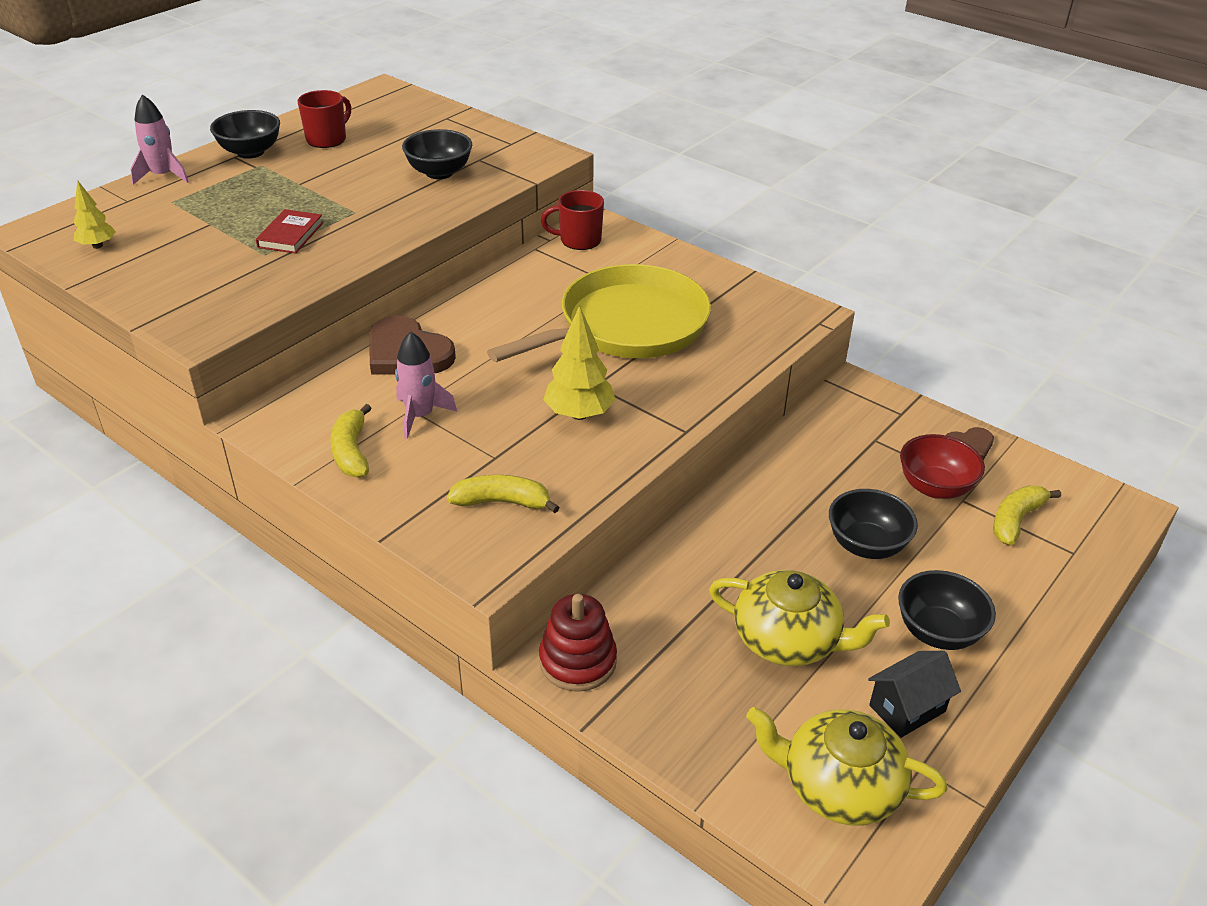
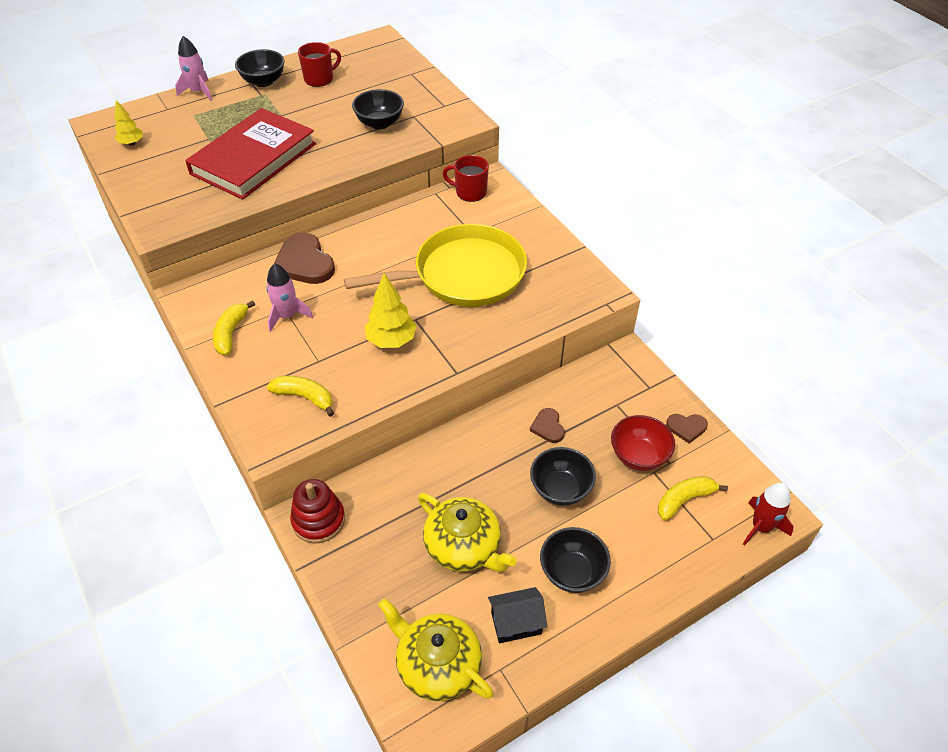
camera: 20 degrees right, 10 degrees up
red book [256,209,323,254] -> red book [185,108,316,200], size x2.42
none -> brown heart [530,408,565,443]
none -> red rocket [743,483,794,546]

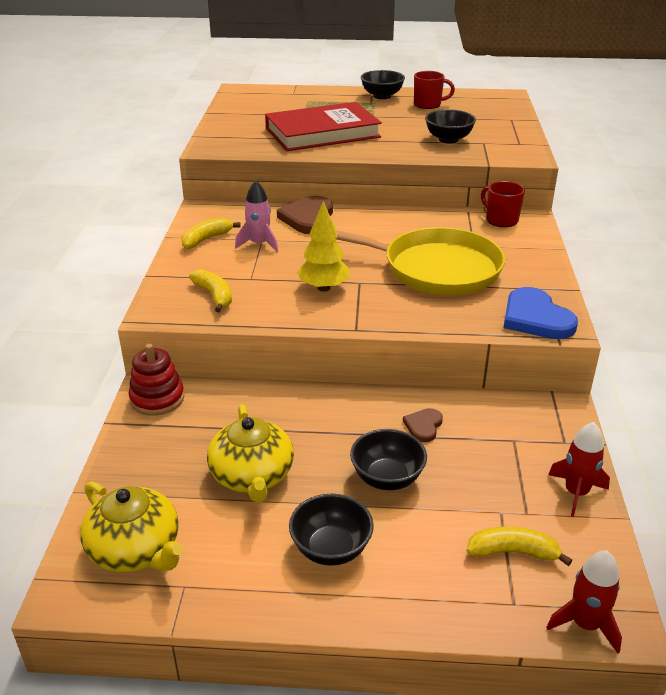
camera: 35 degrees right, 15 degrees down
yellow tree [115,100,143,146] -> none
pink rocket [175,36,212,101] -> none
yellow teapot [378,598,494,701] -> yellow teapot turned 150 degrees clockwise [80,481,183,572]
black house [488,587,547,643] -> none
red bowl [611,415,675,471] -> none
brown heart [666,414,708,444] -> red rocket [548,422,610,517]
none -> blue heart [504,287,578,339]

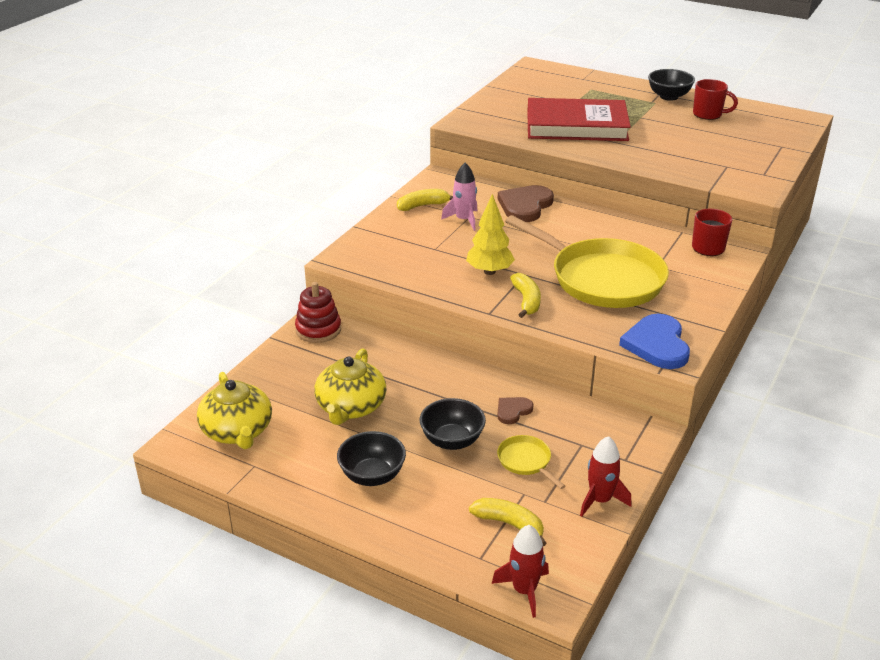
camera: 25 degrees right, 0 degrees up
yellow banana [189,269,232,312] -> yellow banana moved to [510,273,541,318]
black bowl [425,110,476,143] -> none
none -> yellow pan [497,435,565,489]

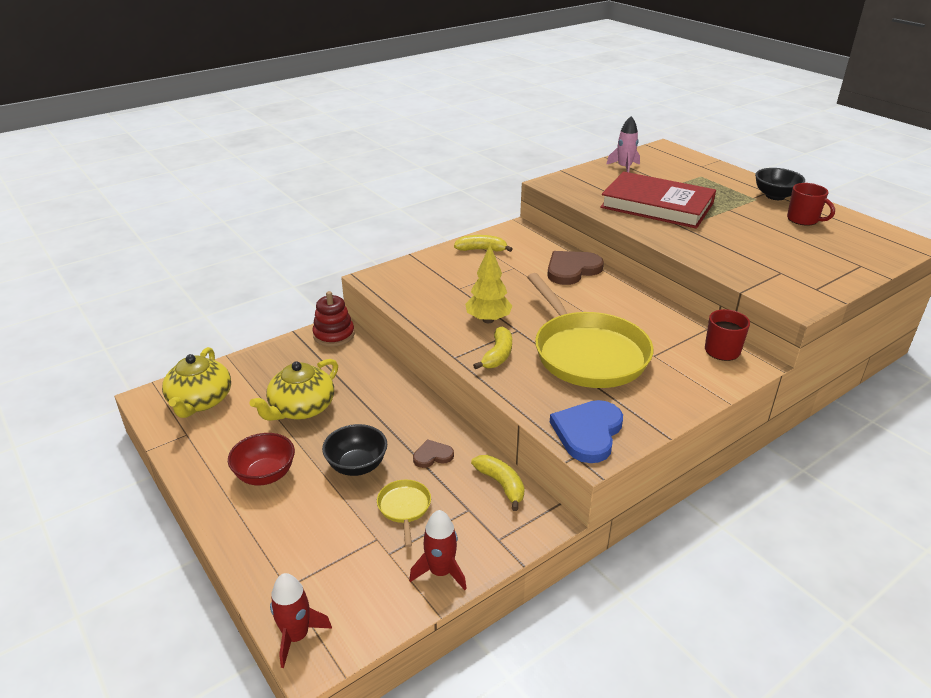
camera: 25 degrees right, 0 degrees up
black bowl [337,431,406,486] -> red bowl [228,433,295,485]
pink rocket [441,163,478,231] -> pink rocket moved to [606,116,640,172]
yellow banana [469,498,547,546] -> yellow banana moved to [471,455,525,511]

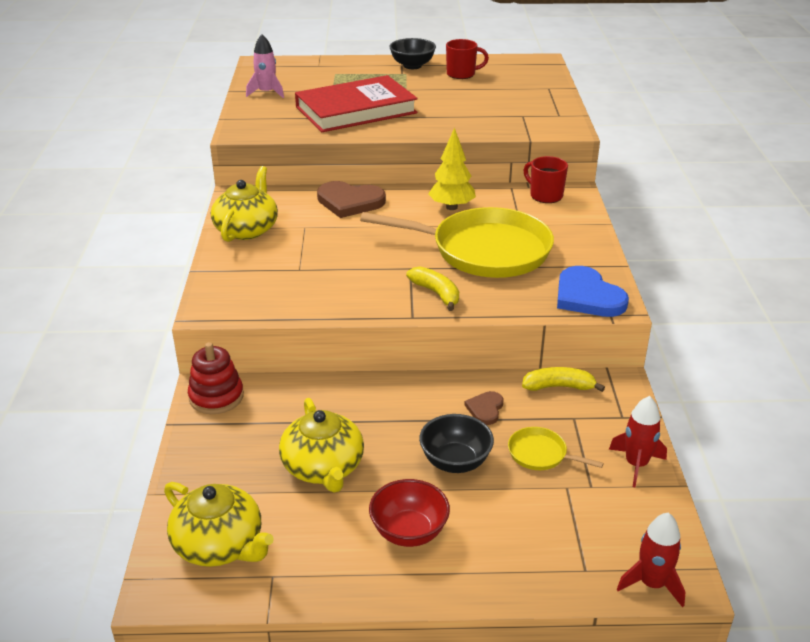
camera: 55 degrees left, 0 degrees up
yellow banana [454,235,513,252] -> yellow teapot [211,166,278,242]
yellow tree [465,245,512,323] -> yellow tree moved to [428,127,476,210]
brown heart [547,251,604,285] -> brown heart turned 75 degrees counterclockwise [317,181,386,218]

